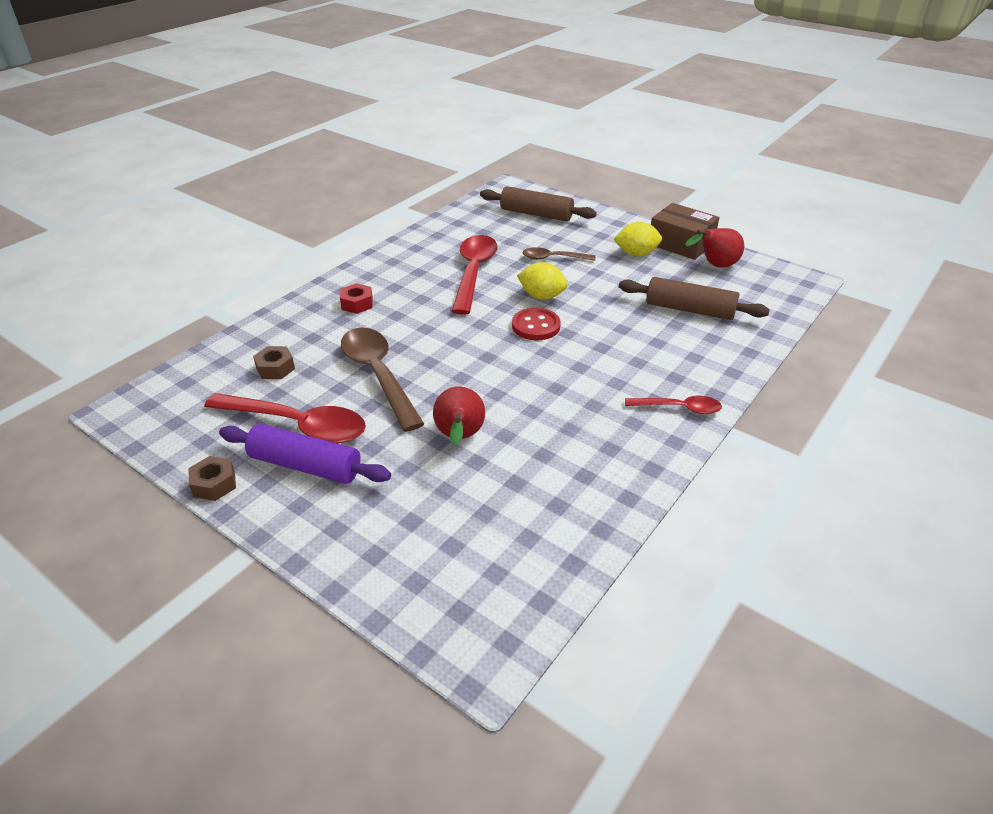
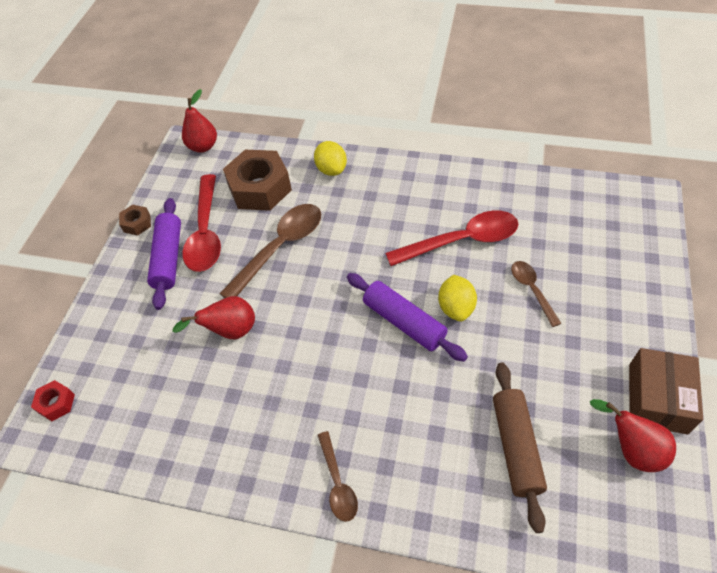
camera: 70 degrees right, 15 degrees up
brown nut [253,346,295,379] -> brown nut [223,150,292,211], size x2.15
red nut [340,283,373,314] -> red nut moved to [31,380,75,421]
brown rolling pin [480,186,596,221] -> none
red button [512,308,561,340] -> purple rolling pin [347,273,468,362]
yellow lemon [613,222,662,256] -> yellow lemon moved to [314,141,347,176]
red spoon [625,396,722,414] -> brown spoon [318,431,358,522]
none -> red pear [182,89,217,153]

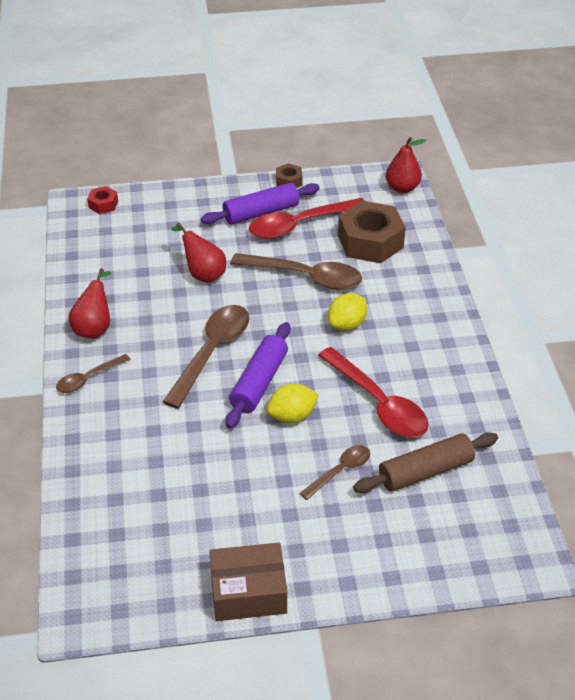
camera: 65 degrees right, 10 degrees down
yellow lemon [314,141,347,176] -> yellow lemon moved to [328,293,367,331]
brown rolling pin [493,362,547,533] -> brown rolling pin moved to [353,432,498,493]
red pear [590,399,676,472] -> red pear moved to [68,268,111,339]
none -> brown spoon [163,305,249,409]

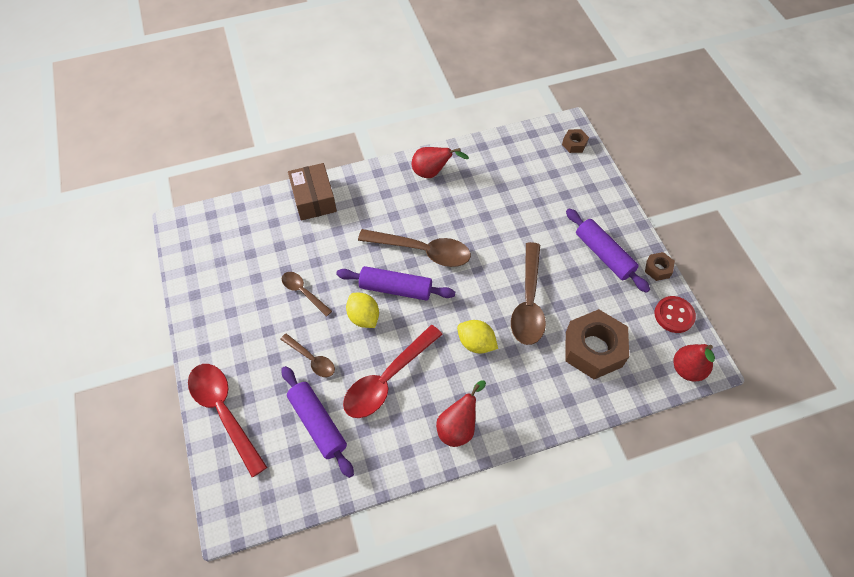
camera: 80 degrees right, 15 degrees up
brown spoon [56,354,131,393] -> brown spoon moved to [282,272,332,317]
red nut [87,186,118,214] -> brown nut [562,129,589,153]
red pear [171,223,226,283] -> red pear moved to [436,380,486,447]
brown box [209,543,287,621] -> brown box moved to [288,163,337,221]
red spoon [249,198,365,239] -> red spoon moved to [188,364,267,477]
brown rolling pin [353,432,498,493] -> purple rolling pin [282,366,354,478]
none -> red button [655,296,696,333]

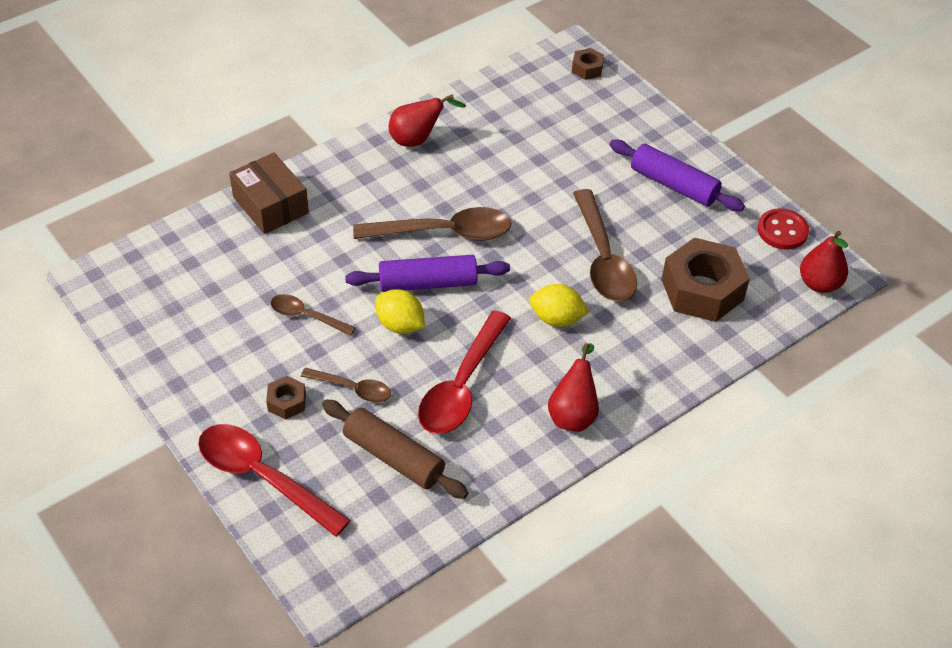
camera: 20 degrees left, 10 degrees down
purple rolling pin [282,366,354,478] -> brown rolling pin [322,399,468,499]
brown nut [645,252,675,281] -> brown nut moved to [266,376,306,420]

